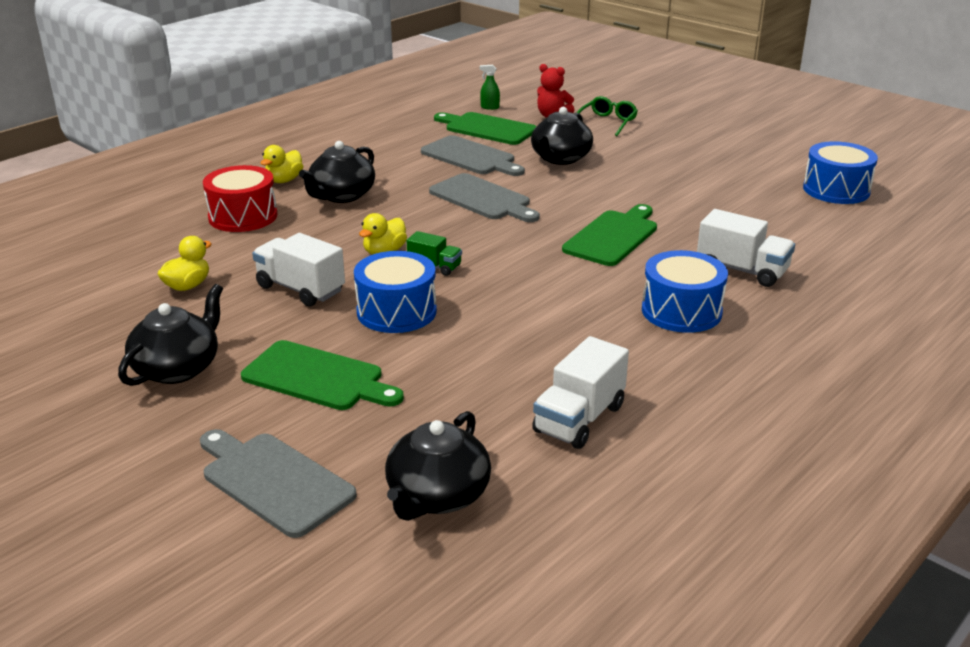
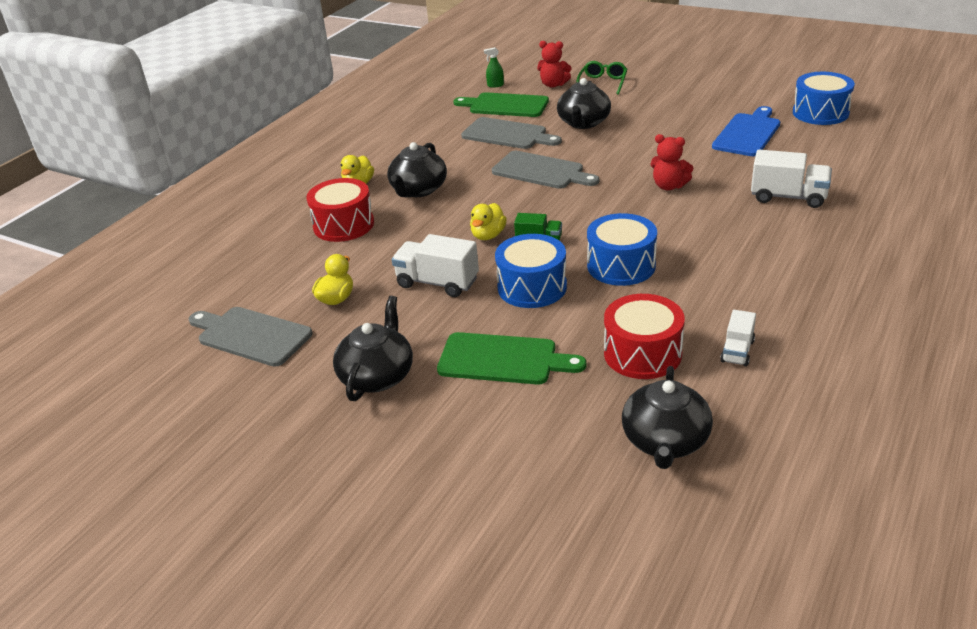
camera: 10 degrees left, 5 degrees up
grey cutting board [200,429,357,538] -> grey cutting board moved to [189,307,313,367]
white truck [532,336,629,449] -> white truck [720,310,756,366], size x0.59
green cutting board [562,204,657,266] -> red teddy bear [650,134,693,190]
blue drum [642,250,728,333] -> blue drum moved to [587,213,657,286]
none -> red drum [604,294,685,379]
none -> blue cutting board [712,106,780,156]

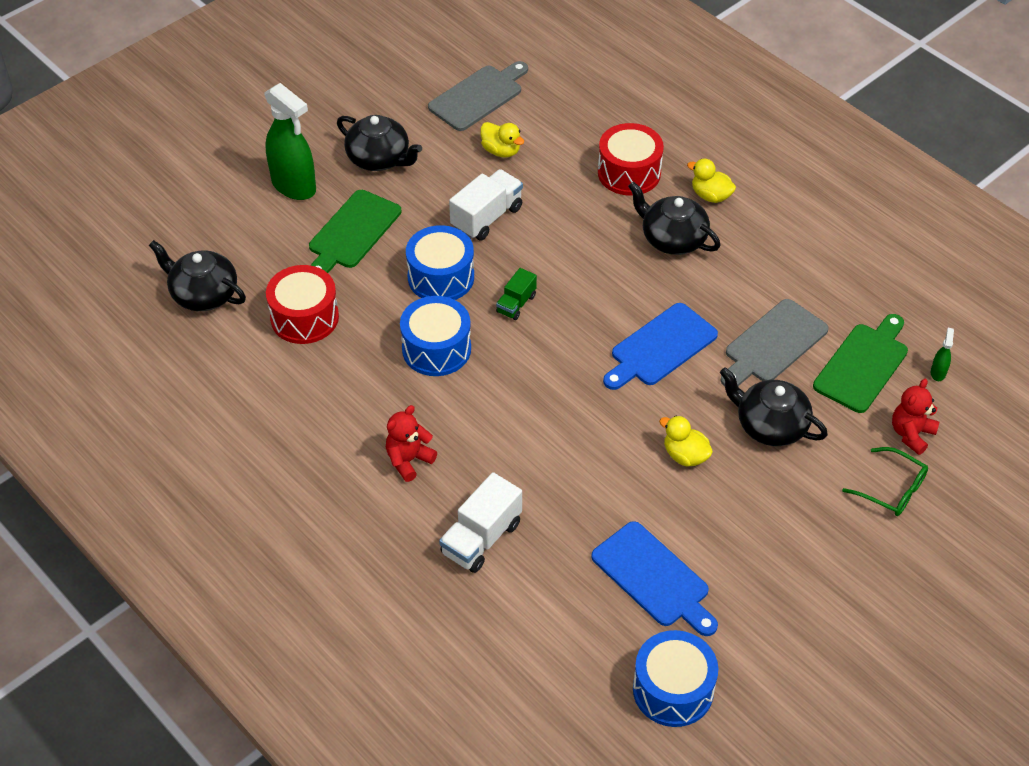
camera: 105 degrees right, 15 degrees up
yellow duck [470,203,507,240] -> yellow duck moved to [659,415,713,467]
grey cutting board [492,151,599,189] -> blue cutting board [603,303,718,390]
red teddy bear [650,134,693,190] -> red teddy bear moved to [386,405,437,482]
white truck [720,310,756,366] -> none
none -> green spray bottle [264,83,316,200]

